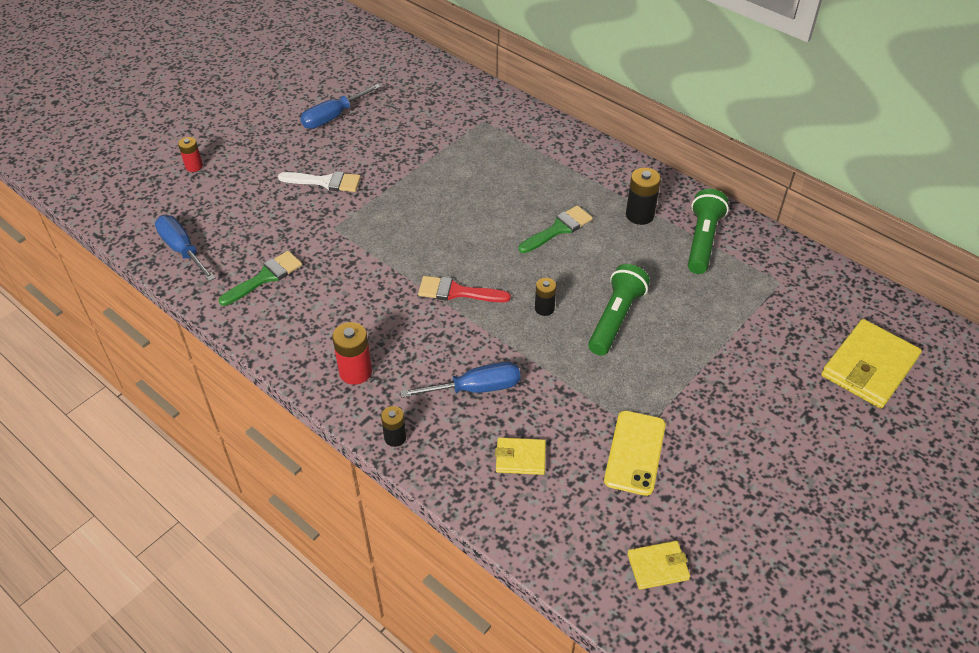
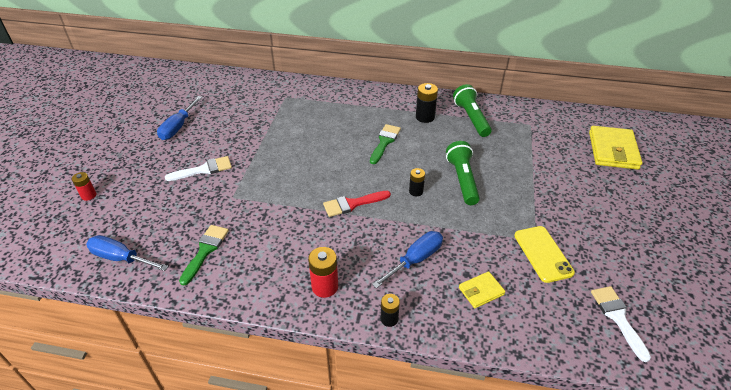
camera: 30 degrees left, 5 degrees down
yellow wallet [628,541,690,590] -> white brush [591,286,651,362]

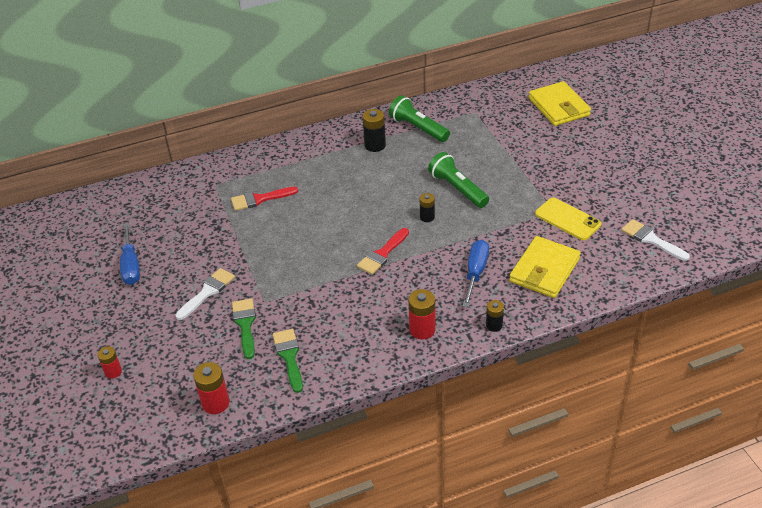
camera: 30 degrees left, 0 degrees up
blue screwdriver [86,235,169,271] -> red battery [193,362,230,414]
green brush [370,124,401,164] -> green brush moved to [232,298,256,359]
yellow wallet [459,271,505,308] -> yellow wallet [509,236,581,298], size x1.88
none -> red brush [231,187,298,211]

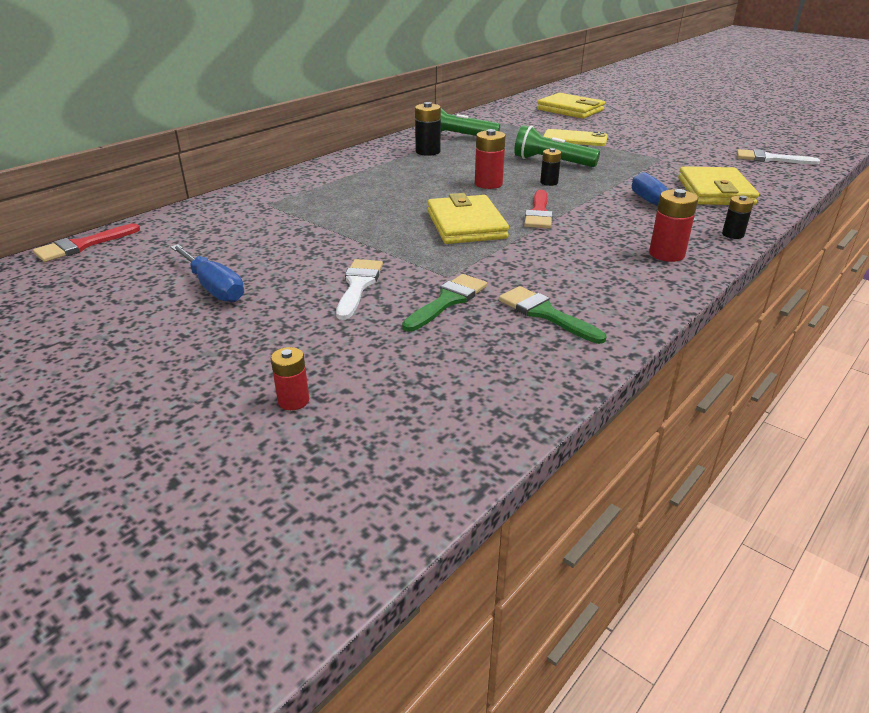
camera: 30 degrees left, 10 degrees down
red battery [193,362,230,414] -> red battery moved to [475,129,506,189]
red brush [231,187,298,211] -> red brush moved to [33,223,140,262]
green brush [232,298,256,359] -> green brush turned 75 degrees clockwise [402,274,487,332]
yellow phone [535,198,601,240] -> yellow phone moved to [543,129,608,146]
none -> yellow wallet [427,193,509,244]

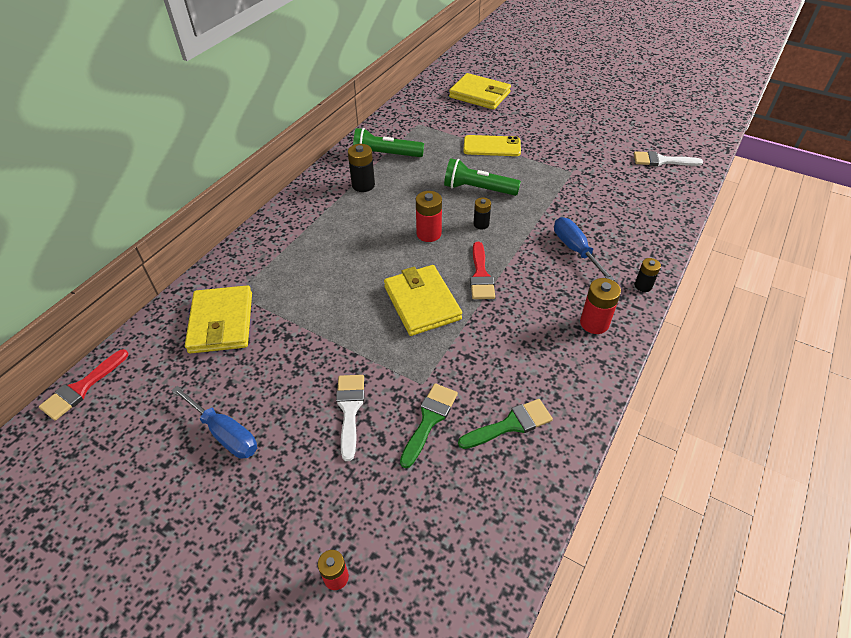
camera: 10 degrees left, 15 degrees up
green brush [499,286,606,344] -> green brush turned 120 degrees clockwise [458,399,553,449]
yellow wallet [678,166,759,206] -> yellow wallet moved to [185,285,252,353]

